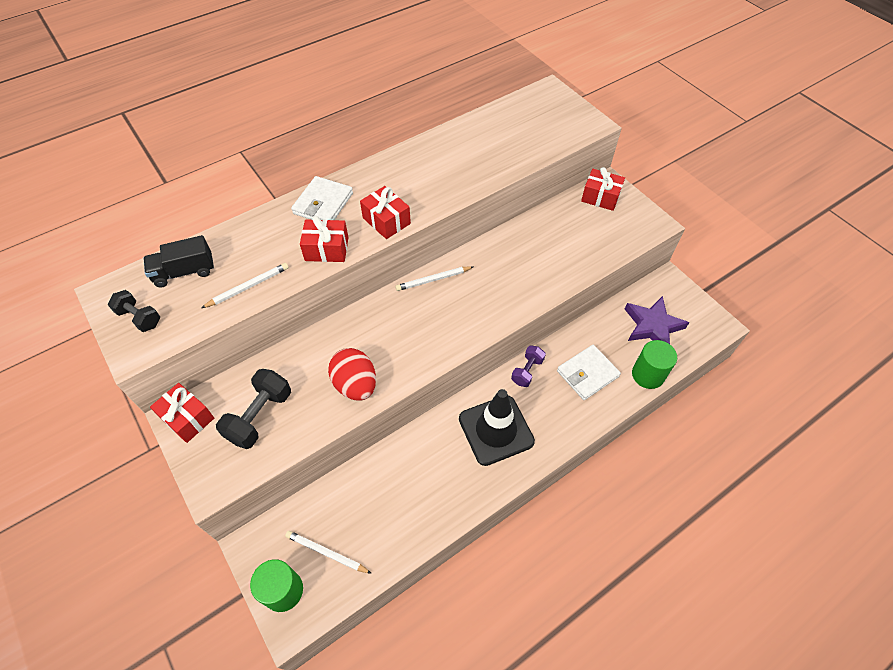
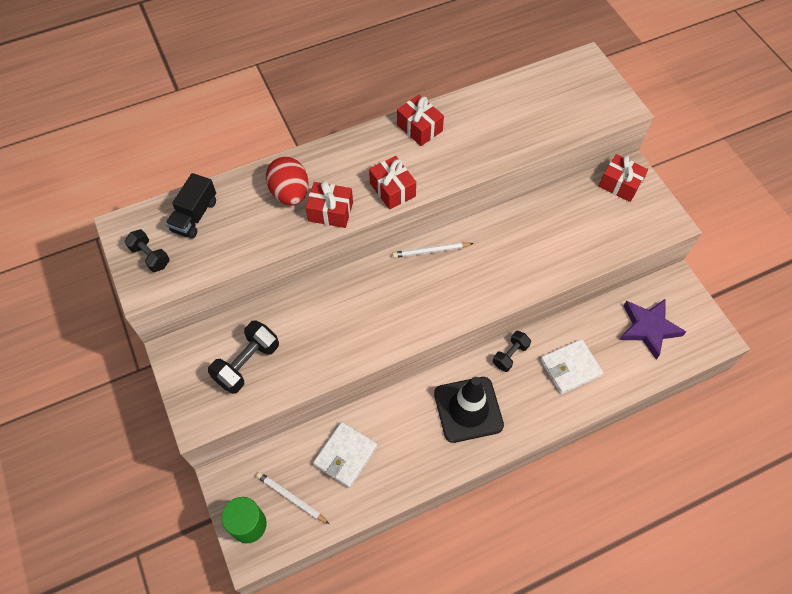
camera: 10 degrees right, 5 degrees up
black truck [144,235,214,288] -> black truck turned 60 degrees counterclockwise [166,173,216,239]
red gift [150,383,214,443] -> red gift moved to [397,95,444,146]
white pencil [201,263,289,308] -> none
white wallet [291,176,353,220] -> white wallet moved to [313,422,377,488]
red egg [328,348,376,401] -> red egg moved to [266,157,309,206]
purple dumbbell [511,345,546,387] -> black dumbbell [493,331,531,372]
green cylinder [632,340,677,389] -> none

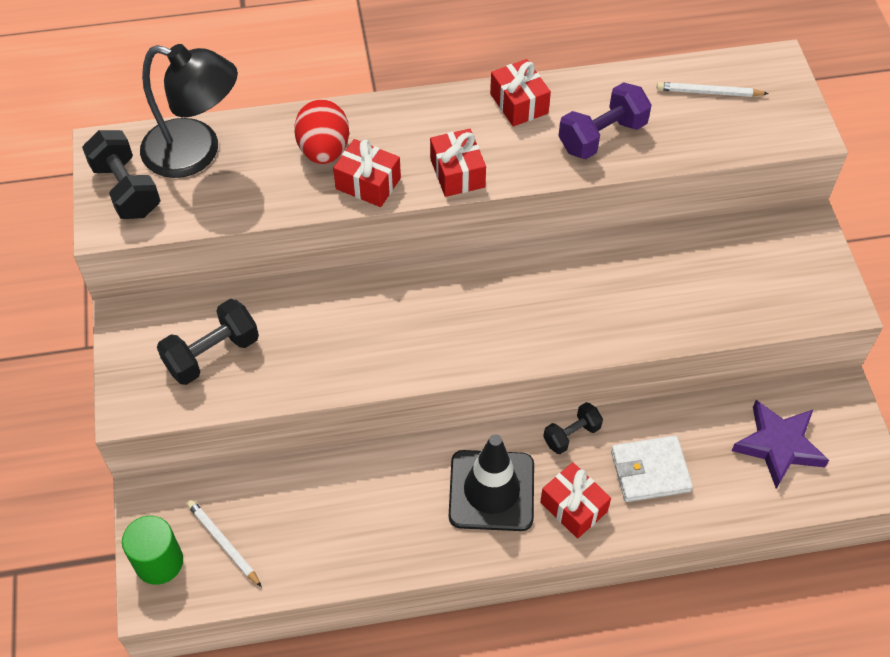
camera: 15 degrees right, 5 degrees down
black dumbbell [125,229,170,272] -> black dumbbell [82,130,160,219], size x1.58
black truck [166,173,216,239] -> black lamp [140,44,238,178]
white wallet [313,422,377,488] -> none
white pencil [392,242,474,258] -> white pencil moved to [657,82,769,97]
red gift [599,154,648,202] -> red gift moved to [540,462,611,539]
none -> purple dumbbell [558,82,652,159]

